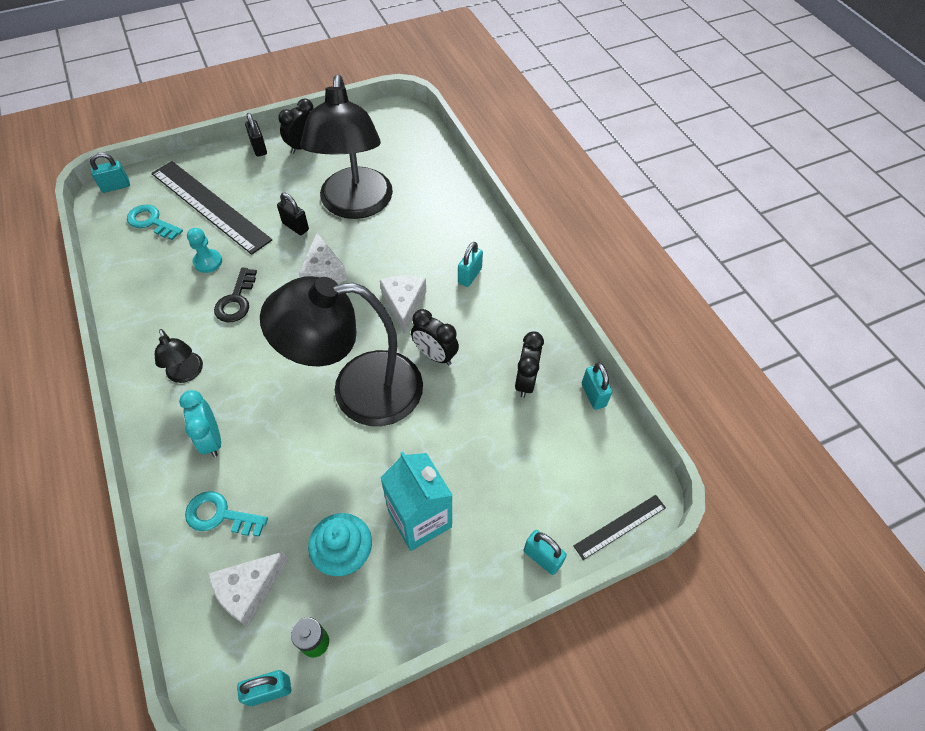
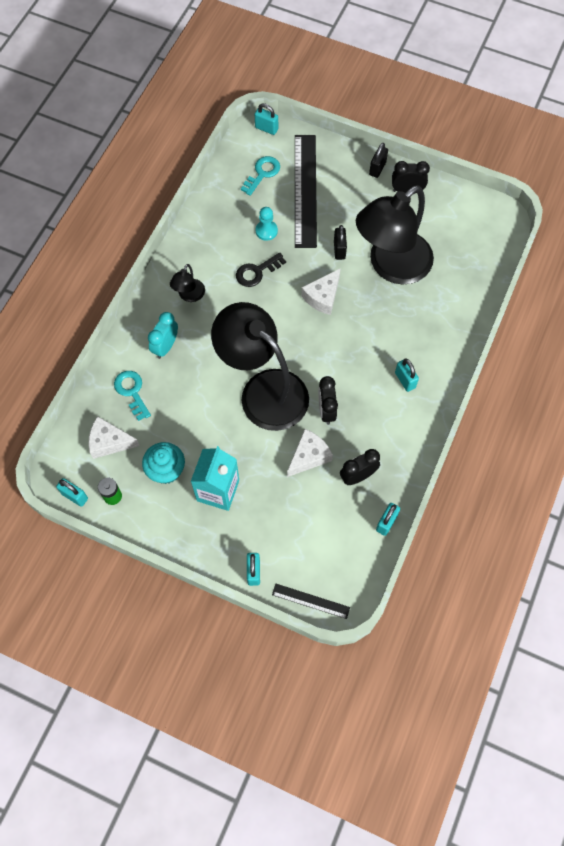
camera: 50 degrees right, 10 degrees up
turquoise key [127,204,183,240] -> turquoise key turned 45 degrees clockwise [241,156,280,196]
white cheese [380,275,426,334] -> white cheese moved to [287,429,333,477]
turquoise padlock [458,242,483,287] -> turquoise padlock turned 75 degrees clockwise [395,358,419,392]

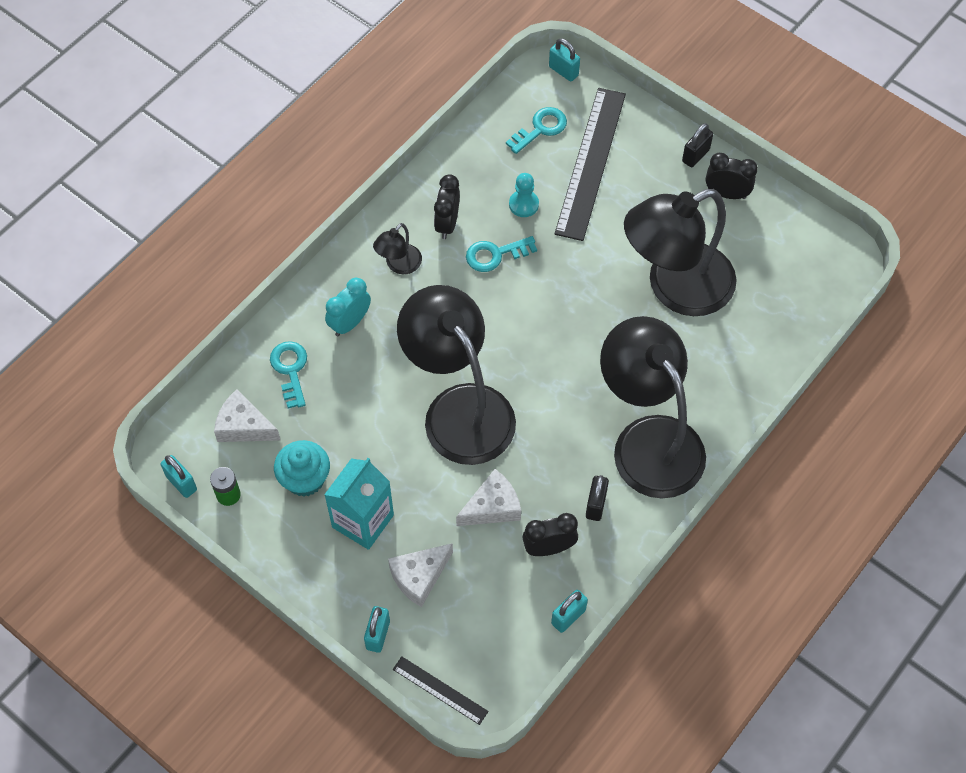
camera: 15 degrees right, 5 degrees down
black key [236,252,286,287] -> turquoise key [466,236,537,272]
white cheese [301,268,341,315] -> white cheese moved to [388,543,453,607]
black clock [318,376,338,425] -> black clock moved to [434,174,460,239]
black padlock [334,225,347,260] -> black padlock moved to [586,475,609,521]
turquoise padlock [395,358,419,392] -> black lamp [600,316,706,498]

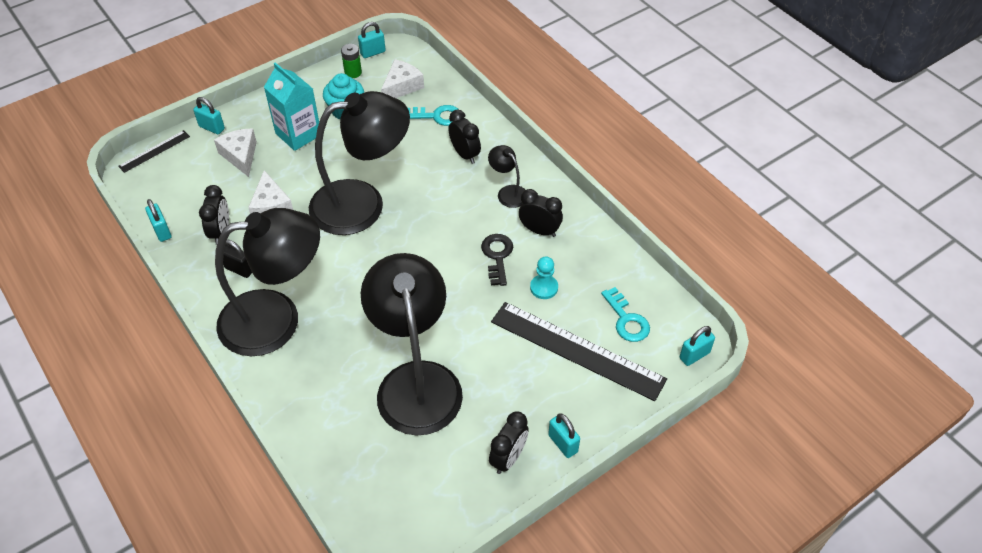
camera: 105 degrees right, 10 degrees down
turquoise clock [325,278,371,336] -> black clock [448,110,481,164]
turquoise key [466,236,537,272] -> black key [481,234,513,286]
black padlock [682,123,713,167] -> turquoise padlock [548,414,580,458]

